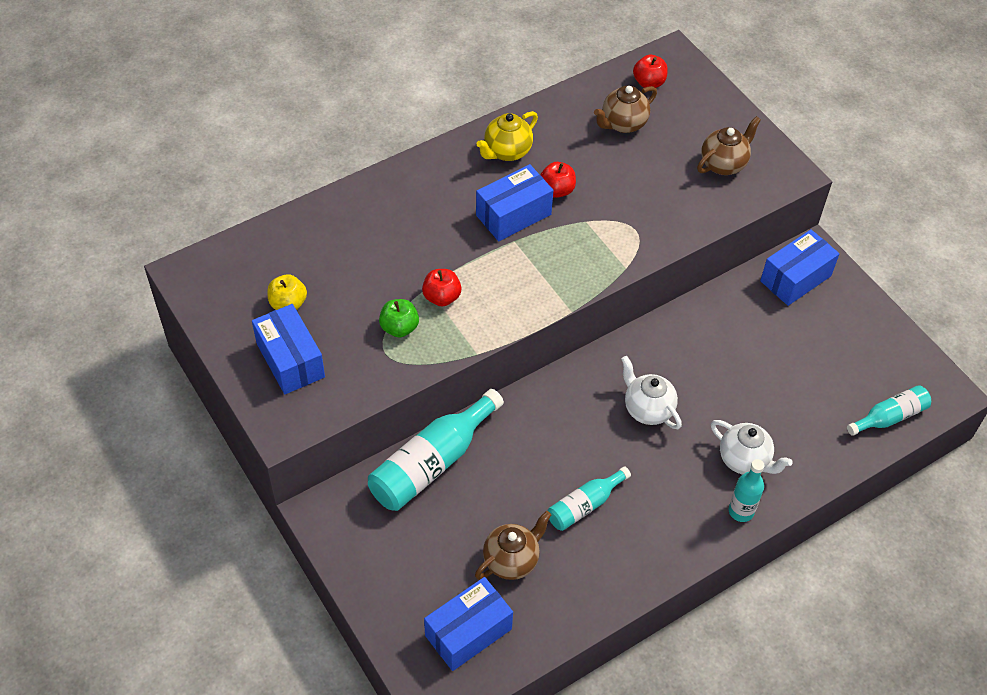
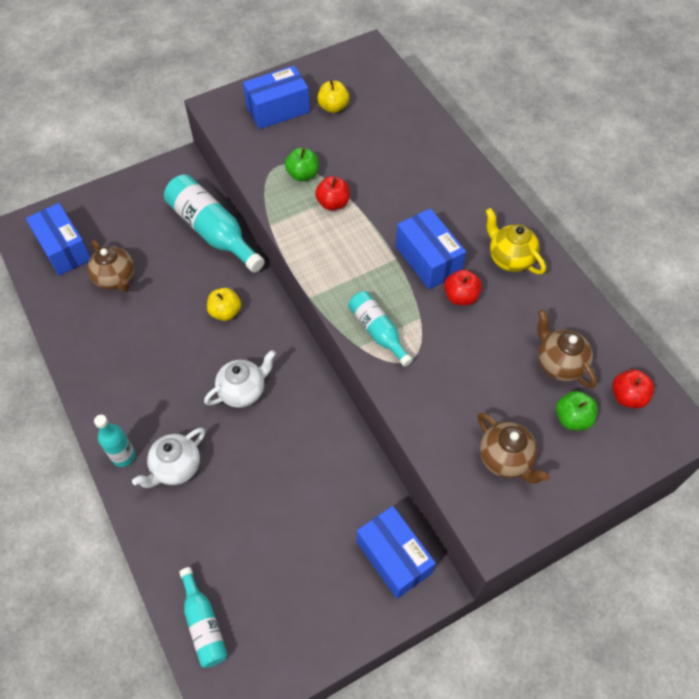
camera: 95 degrees right, 5 degrees up
turquoise bottle [548,466,631,531] -> turquoise bottle moved to [348,291,413,367]
none -> yellow apple [207,288,241,321]
none -> green apple [556,391,598,431]

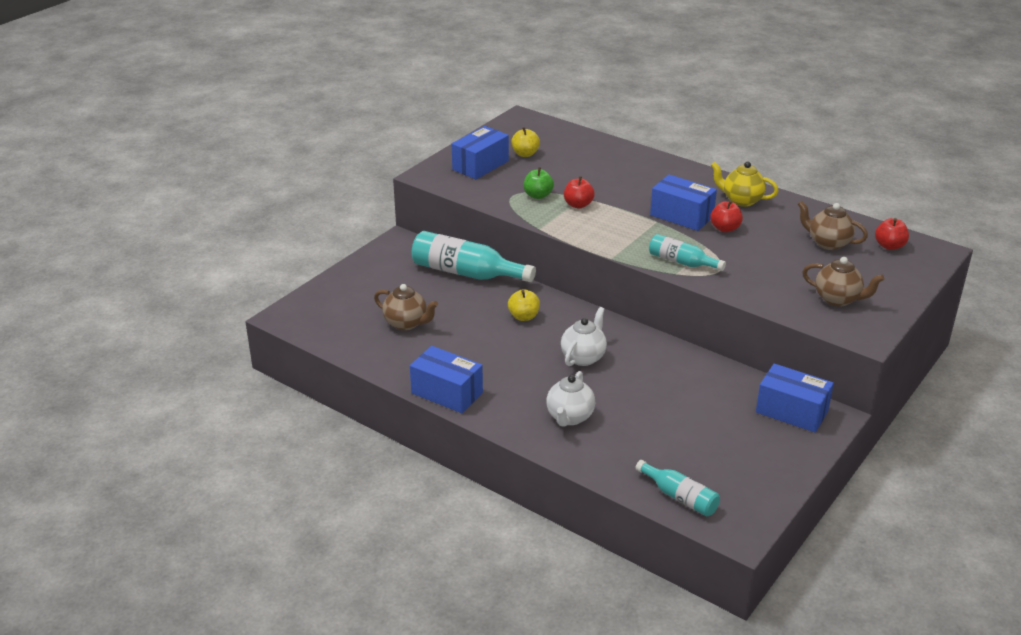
camera: 25 degrees left, 25 degrees down
blue box [26,203,91,276] -> blue box moved to [410,346,483,413]
turquoise bottle [94,415,136,467] -> none
green apple [556,391,598,431] -> none

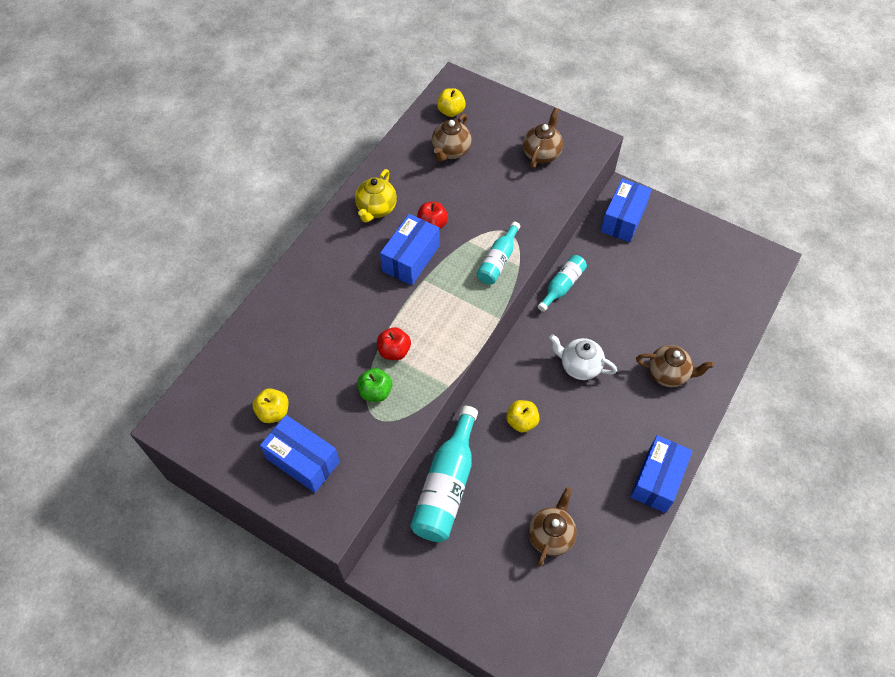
camera: 95 degrees left, 25 degrees up
white teapot [546,371,595,427] -> brown teapot [636,345,714,387]
turquoise bottle [636,460,720,516] -> turquoise bottle moved to [537,255,587,312]
red apple [875,218,909,250] -> yellow apple [437,88,466,117]

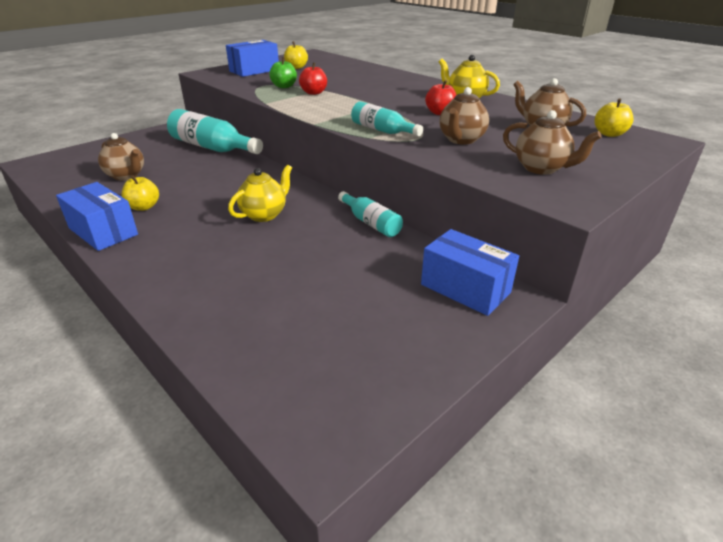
camera: 105 degrees right, 25 degrees down
blue box [380,214,439,285] -> none
yellow apple [506,400,539,432] -> yellow apple moved to [122,175,159,211]
white teapot [549,334,617,380] -> yellow teapot [228,165,292,222]
brown teapot [636,345,714,387] -> brown teapot moved to [440,87,489,145]

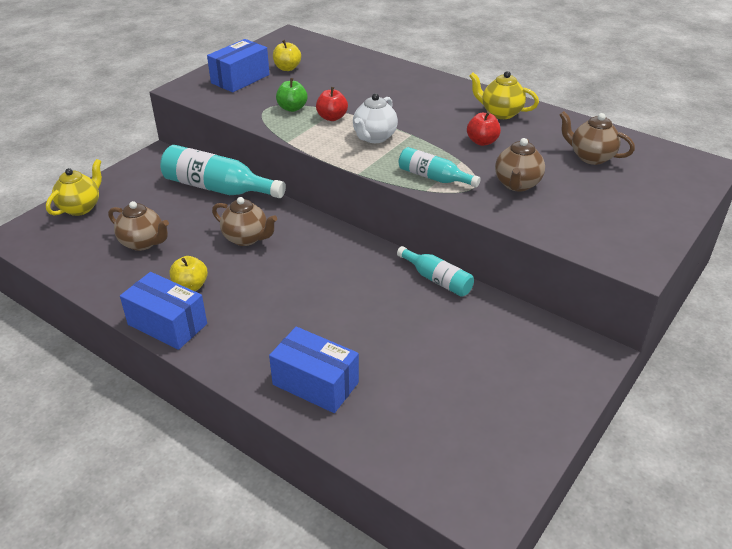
camera: 10 degrees left, 5 degrees up
yellow teapot [228,165,292,222] -> yellow teapot moved to [46,159,102,216]
blue box [421,229,519,316] -> blue box moved to [269,327,359,413]
brown teapot [503,110,602,175] -> brown teapot moved to [212,197,277,246]
yellow apple [594,98,633,137] -> none
none -> white teapot [353,93,398,143]

